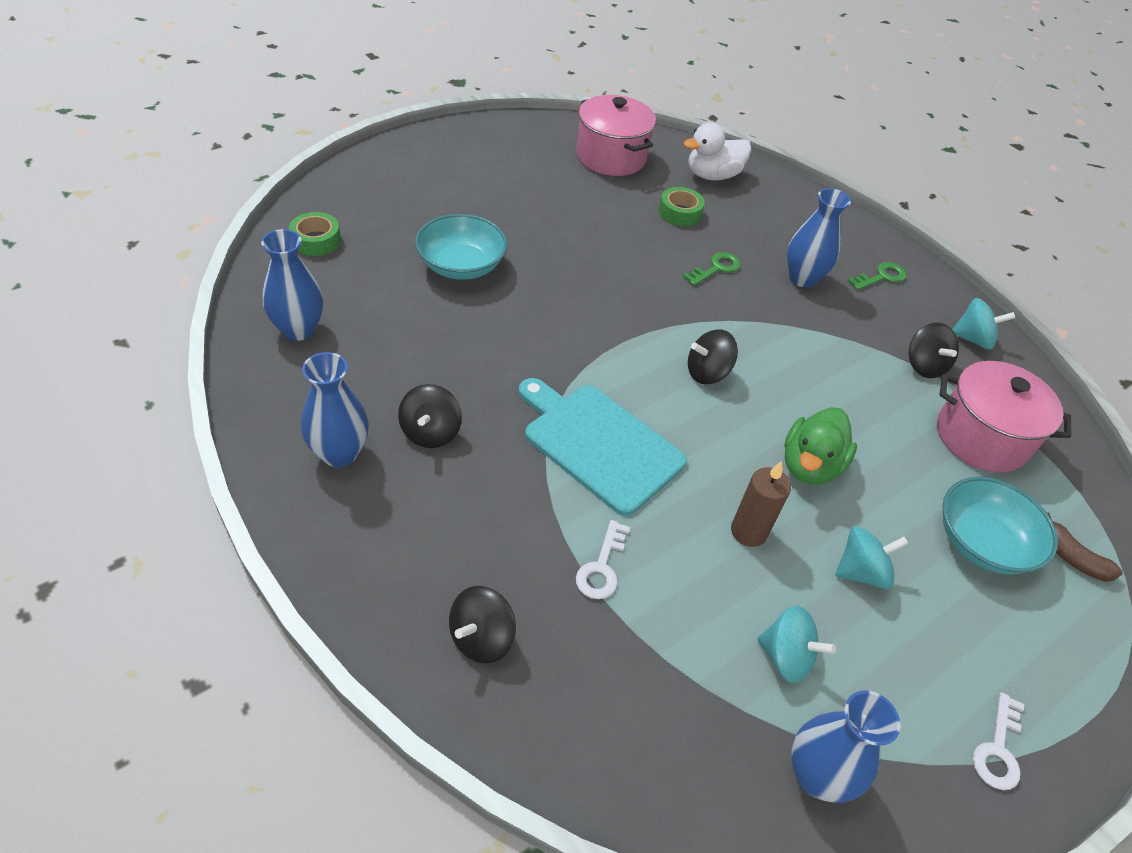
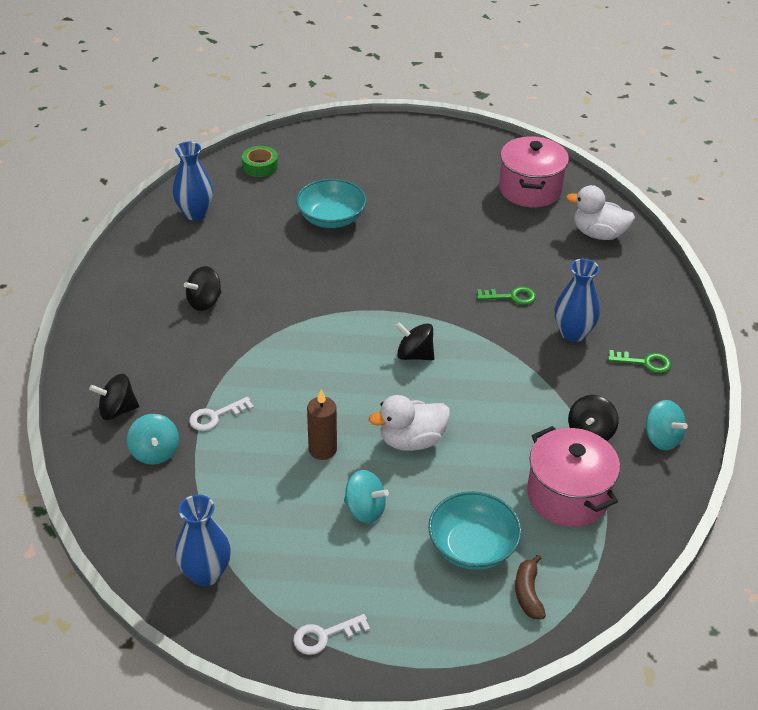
camera: 45 degrees right, 5 degrees down
blue vase [301,352,369,467] -> none
turquoise cutting board [518,378,687,516] -> none
green tape [659,187,705,226] -> none
turquoise spinning top [757,606,836,683] -> turquoise spinning top moved to [127,414,179,465]
green duck [784,407,857,485] -> white duck [369,395,450,451]

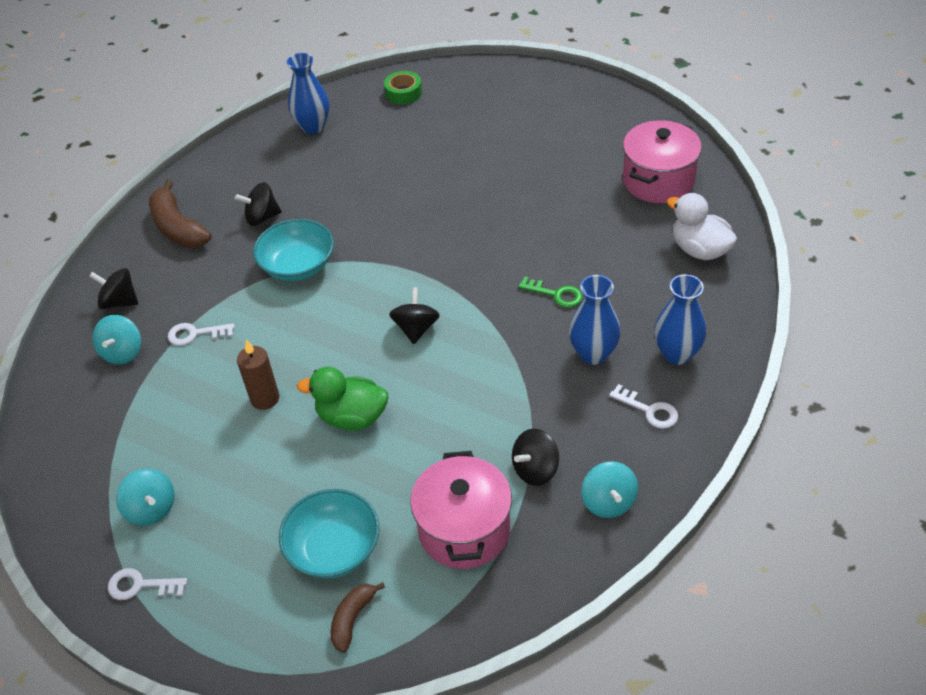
camera: 30 degrees right, 5 degrees up
blue vase [175,495,231,586] -> blue vase moved to [654,274,706,365]
turquoise bowl [296,179,367,228] -> turquoise bowl moved to [253,219,334,281]
turquoise spinning top [344,470,389,523] -> turquoise spinning top moved to [116,469,174,526]
white duck [369,395,450,451] -> green duck [297,367,388,431]
black spinning top [396,322,434,360] -> black spinning top turned 45 degrees clockwise [389,287,440,344]
green key [608,350,671,373] -> white key [609,384,678,429]
none -> brown banana [149,180,212,248]

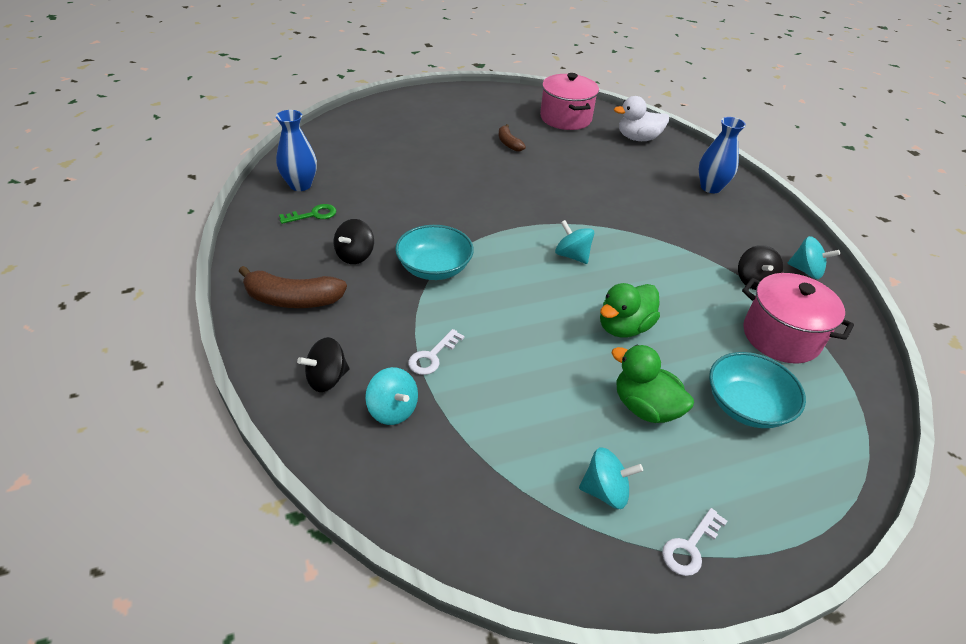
camera: 55 degrees left, 5 degrees down
brown candle [237,340,279,410] -> none
brown banana [331,582,385,653] -> brown banana moved to [499,124,526,152]
green tape [384,71,422,104] -> none
black spinning top [389,287,440,344] -> turquoise spinning top [555,220,594,264]
green key [518,276,583,308] -> green key moved to [279,204,336,224]
blue vase [569,275,621,365] -> none
white key [609,384,678,429] -> none
none -> green duck [611,345,694,423]

